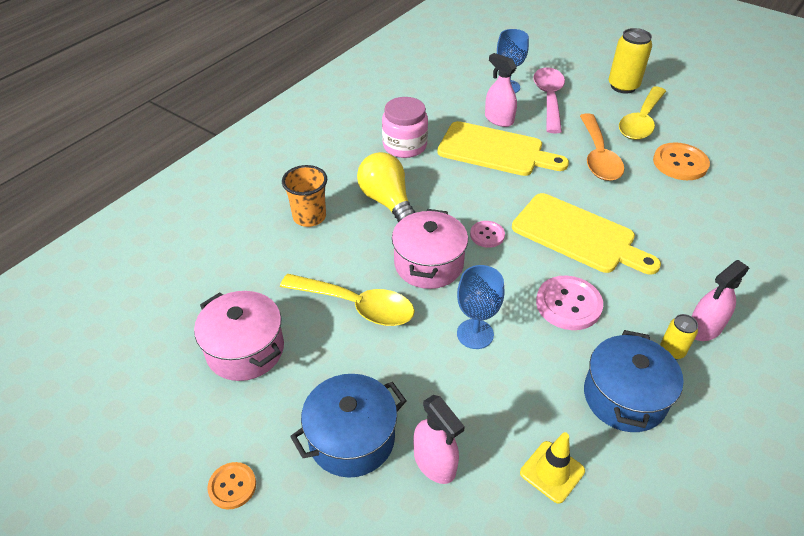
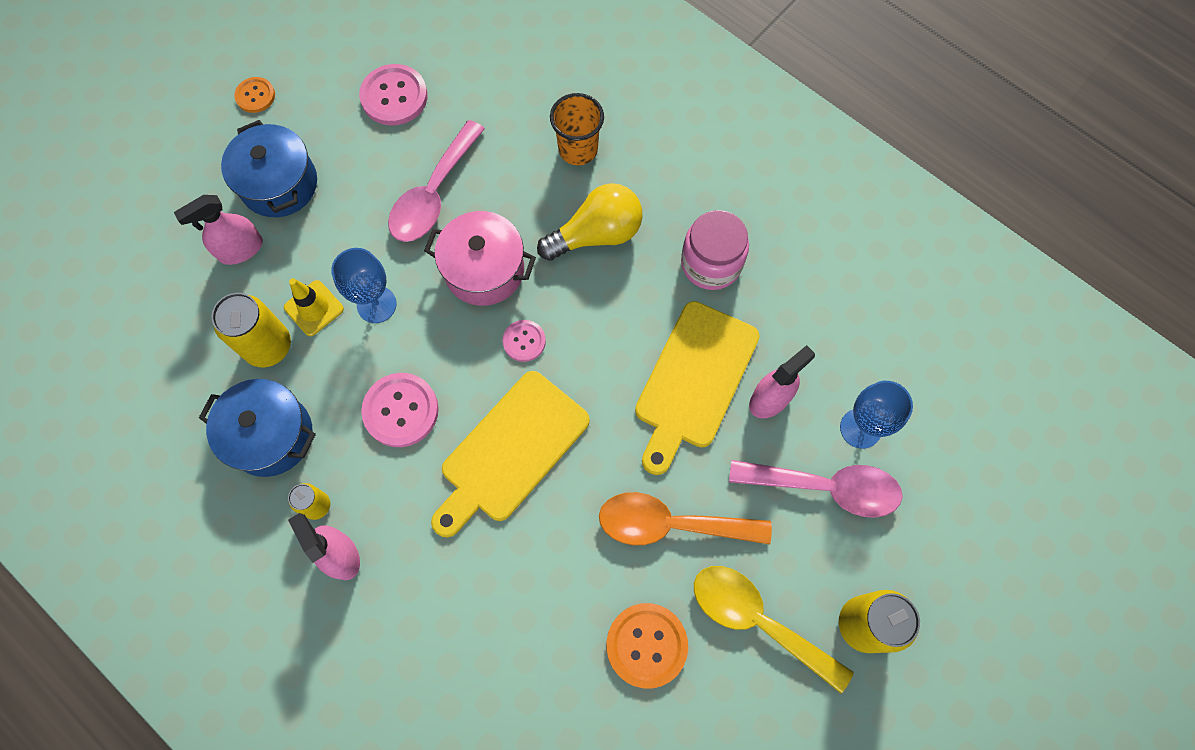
camera: 95 degrees right, 25 degrees up
pink pot [194,291,284,381] -> pink button [359,64,428,126]
yellow spoon [280,274,415,326] -> pink spoon [388,120,485,242]
yellow traffic cone [520,432,585,504] -> yellow traffic cone moved to [284,278,344,336]
none -> yellow can [212,293,291,367]

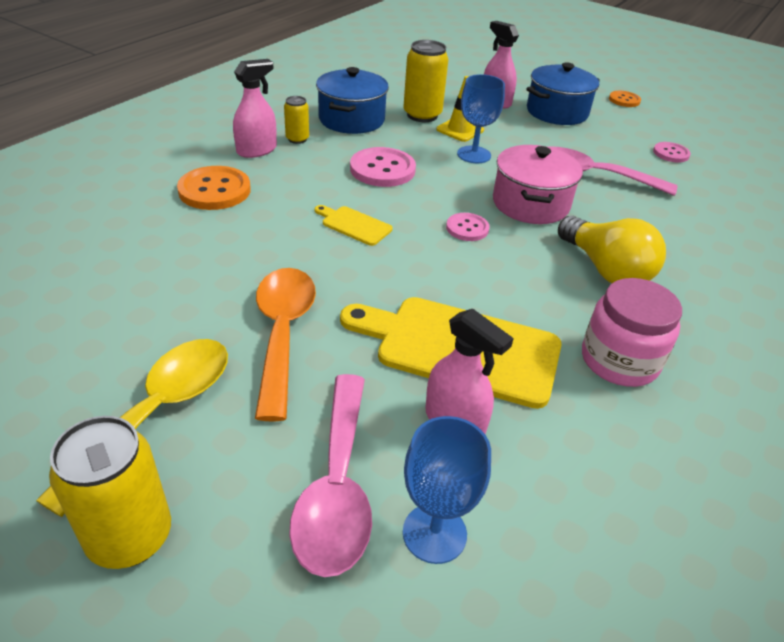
camera: 80 degrees right, 30 degrees down
pink button [359,64,428,126] -> pink button [653,142,691,163], size x0.59
yellow cutting board [431,371,590,538] -> yellow cutting board [315,205,392,246], size x0.46
orange cup [550,93,604,165] -> none
orange button [606,603,688,688] -> orange button moved to [177,166,251,210]

